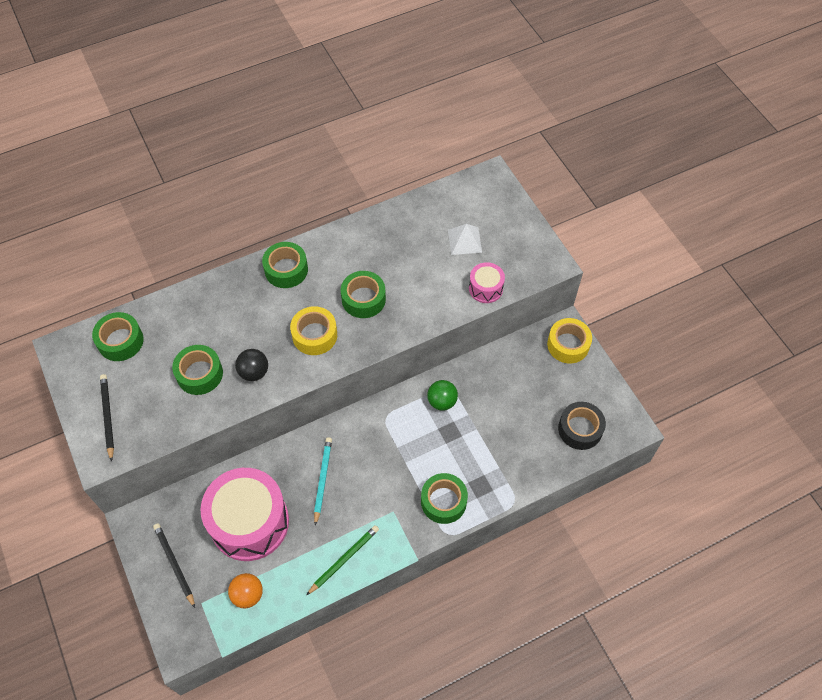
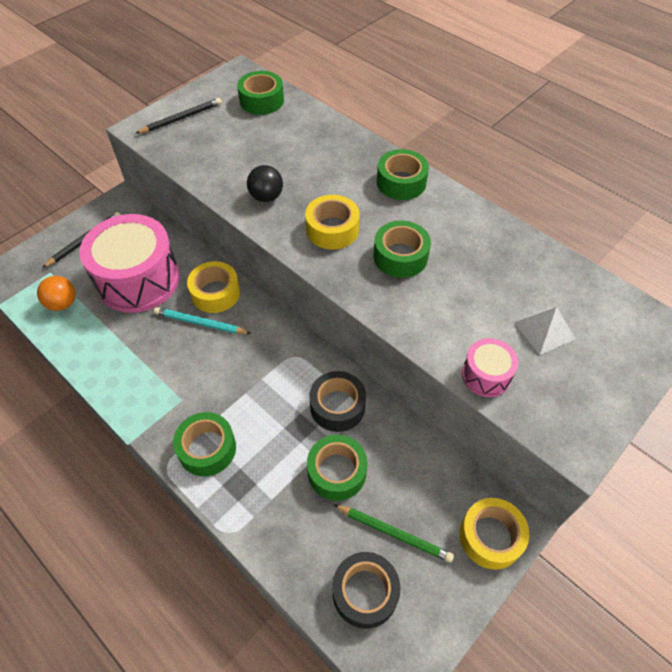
camera: 70 degrees right, 5 degrees down
green tape [172,345,223,395] -> green tape moved to [307,435,367,501]
green pencil [307,525,379,595] -> green pencil moved to [333,504,454,562]
turquoise pencil [314,437,332,526] -> turquoise pencil turned 150 degrees counterclockwise [154,307,252,334]
green ball [427,380,458,411] -> black tape [309,371,366,432]
none -> yellow tape [187,261,240,313]

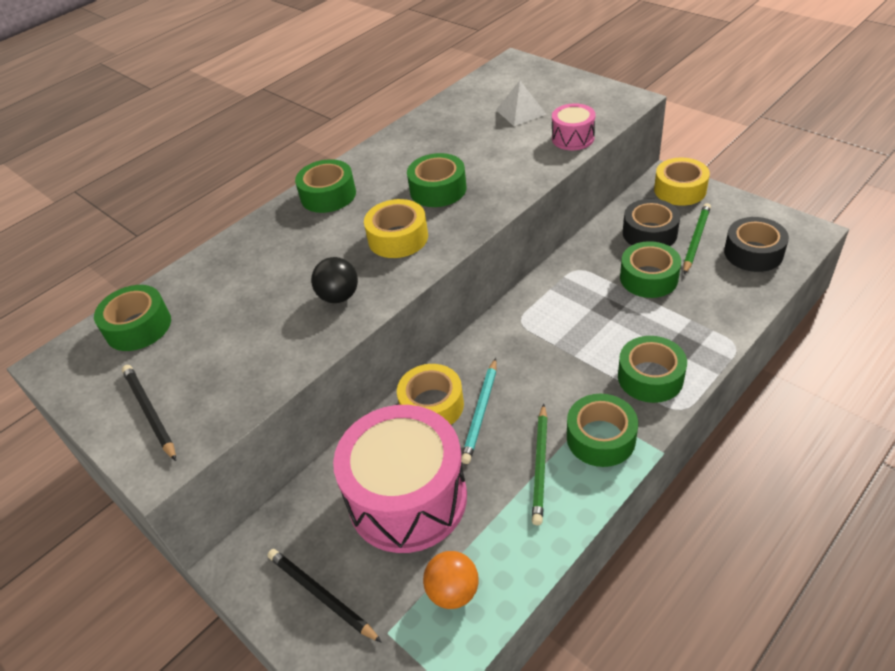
camera: 85 degrees left, 10 degrees down
black tape [309,371,366,432] -> black tape moved to [623,199,680,246]
none -> green pencil [532,403,548,525]
none -> green tape [567,394,638,467]

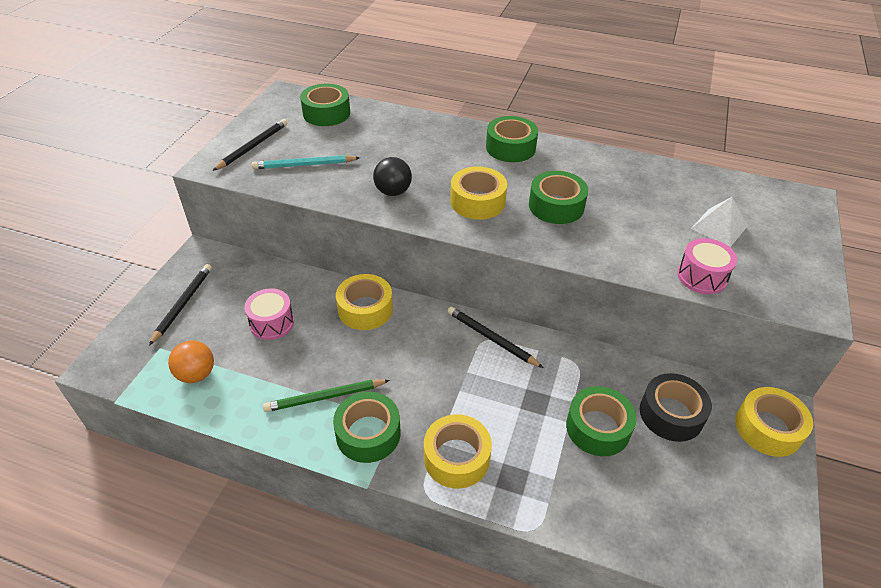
camera: 60 degrees right, 0 degrees up
pink drum [333,405,467,553] -> pink drum [244,288,294,340], size x0.46
turquoise pencil [461,358,497,464] -> turquoise pencil moved to [252,155,360,169]
green tape [618,336,687,403] -> yellow tape [424,414,492,488]
green pencil [683,203,711,275] -> none
black tape [724,217,789,272] -> none
none -> black pencil [448,307,543,368]

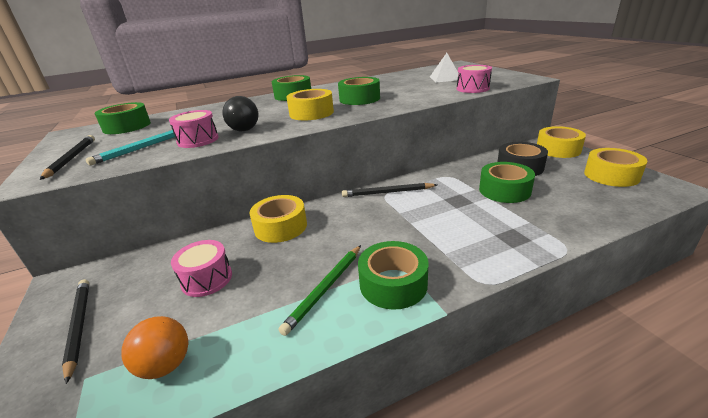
camera: 40 degrees left, 15 degrees down
yellow tape [424,414,492,488] -> yellow tape moved to [584,148,647,187]
none -> pink drum [169,110,219,148]

